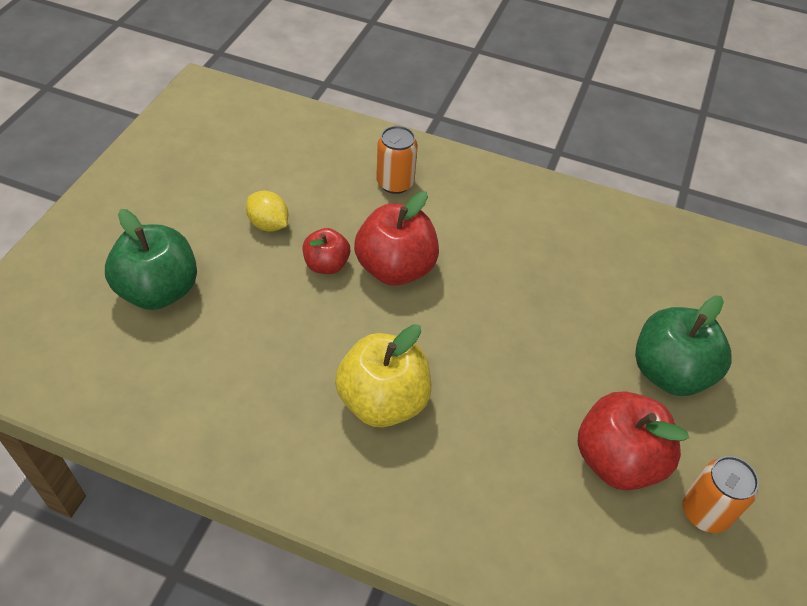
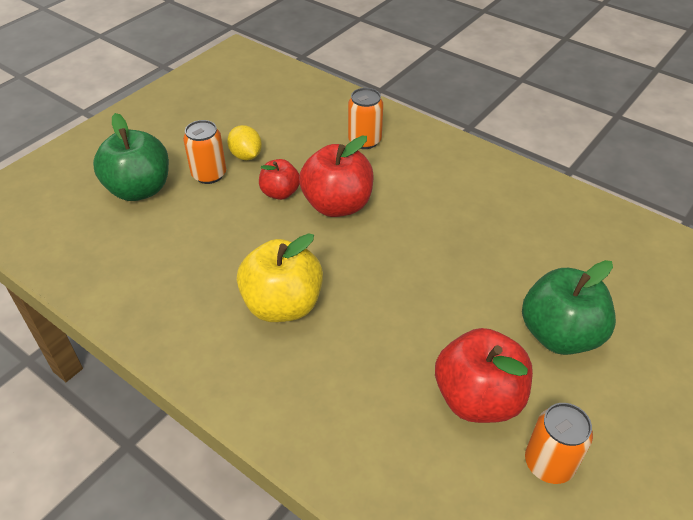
camera: 20 degrees right, 5 degrees down
none -> orange can [183,120,226,184]

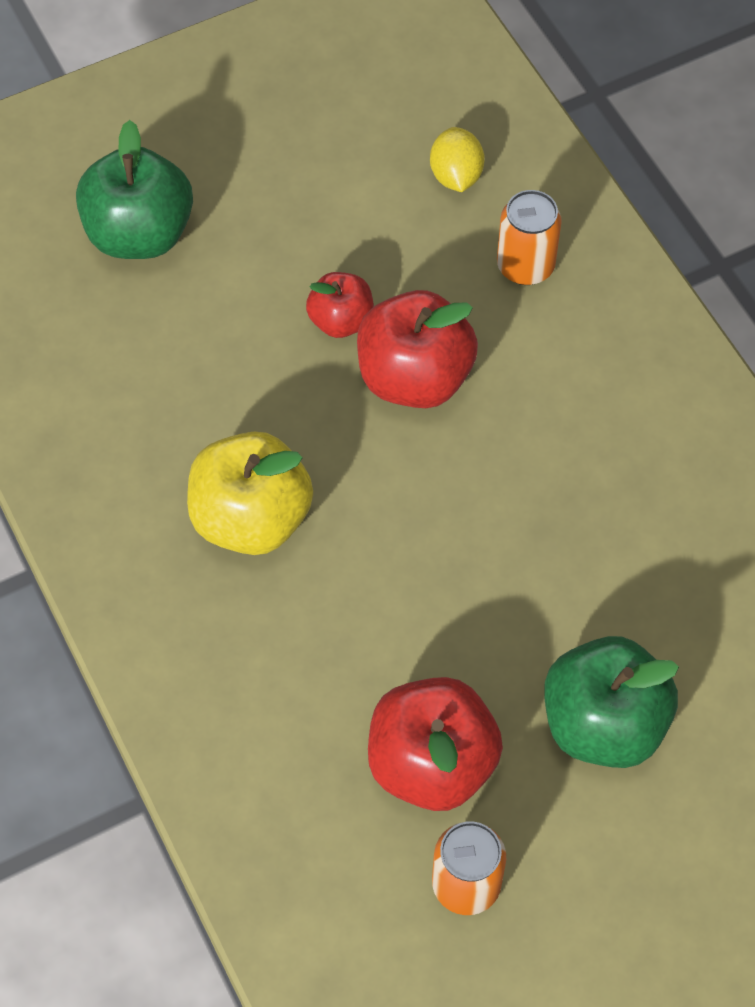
camera: 25 degrees right, 15 degrees up
orange can [183,120,226,184] -> none
yellow lemon [227,125,262,160] -> yellow lemon moved to [430,127,485,192]

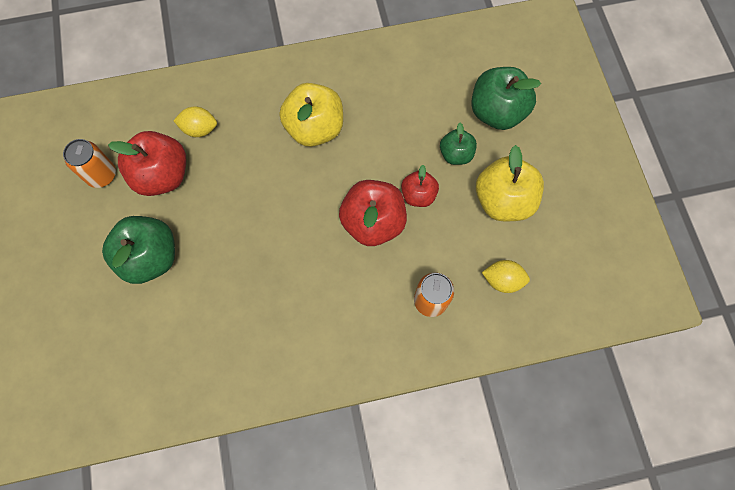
camera: 105 degrees right, 10 degrees up
none -> yellow lemon [173,106,217,137]
none -> green apple [440,123,477,165]
none -> yellow apple [476,145,544,221]

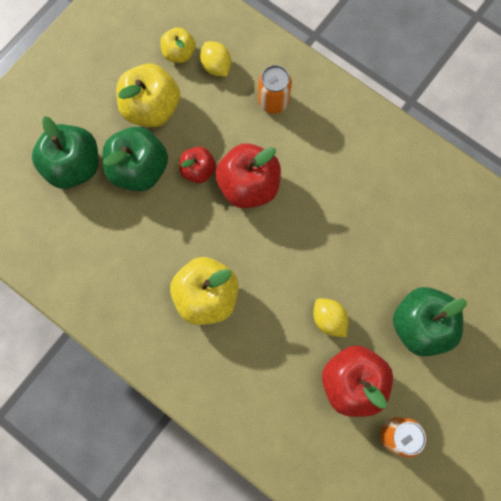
camera: 130 degrees left, 5 degrees up
yellow lemon [173,106,217,137] -> yellow lemon moved to [313,298,349,337]
green apple [440,123,477,165] -> green apple [102,127,168,191], size x1.74
none -> yellow apple [161,27,196,63]

